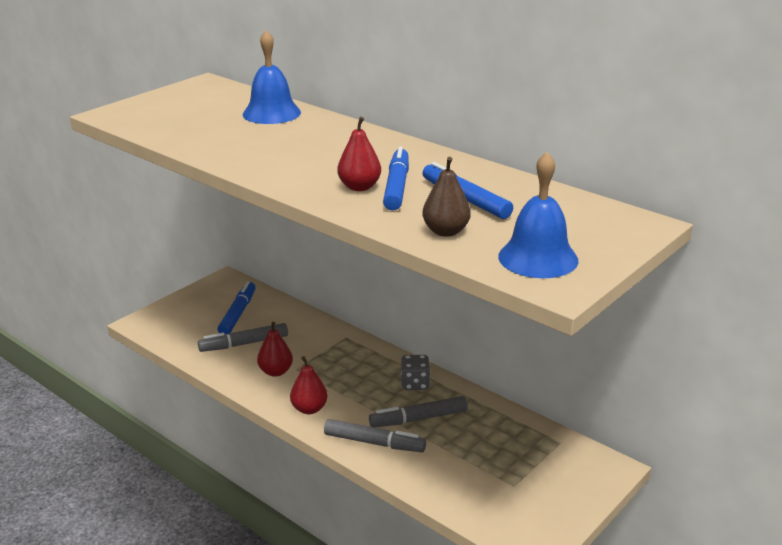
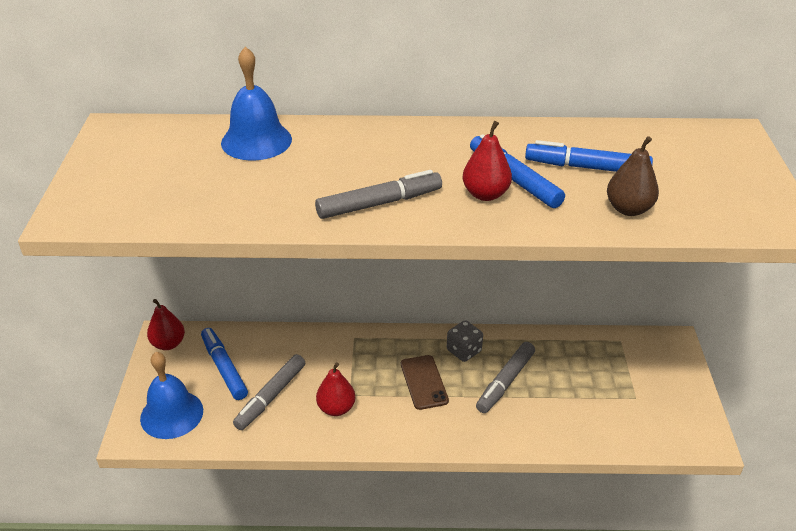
camera: 40 degrees left, 10 degrees up
red pear [290,356,328,414] -> red pear moved to [147,299,185,350]
grey marker [324,419,426,452] -> grey marker moved to [315,170,442,219]
blue bell [498,152,578,278] -> blue bell moved to [140,352,203,439]
none -> brown phone [401,355,449,410]

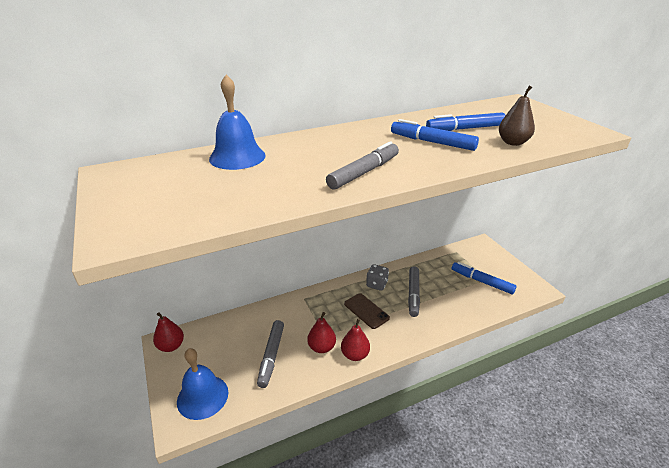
camera: 25 degrees left, 5 degrees down
blue marker [201,328,248,400] -> blue marker moved to [452,262,517,294]
red pear [463,121,512,201] -> red pear moved to [341,318,370,361]

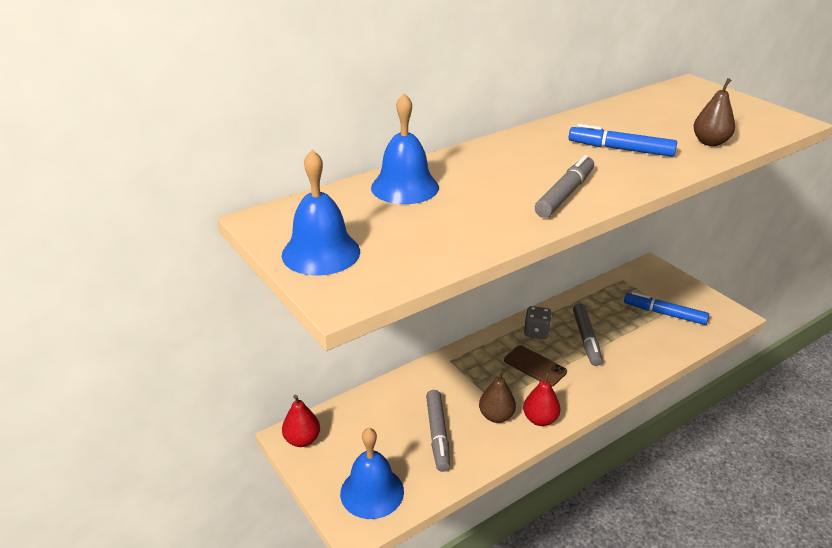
camera: 10 degrees left, 0 degrees up
red pear [307,312,336,353] -> brown pear [479,369,516,423]
blue marker [426,112,506,131] -> none
none -> blue bell [282,150,360,276]

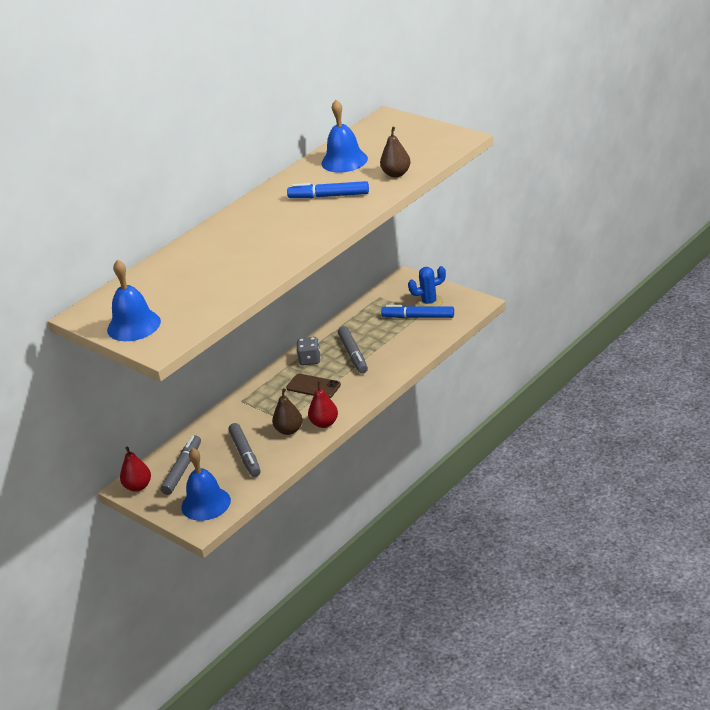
camera: 10 degrees left, 0 degrees up
blue bell [371,93,439,204] -> blue bell moved to [321,100,368,173]
grey marker [535,155,594,218] -> grey marker moved to [160,435,201,495]
none -> blue cactus [408,266,446,307]

